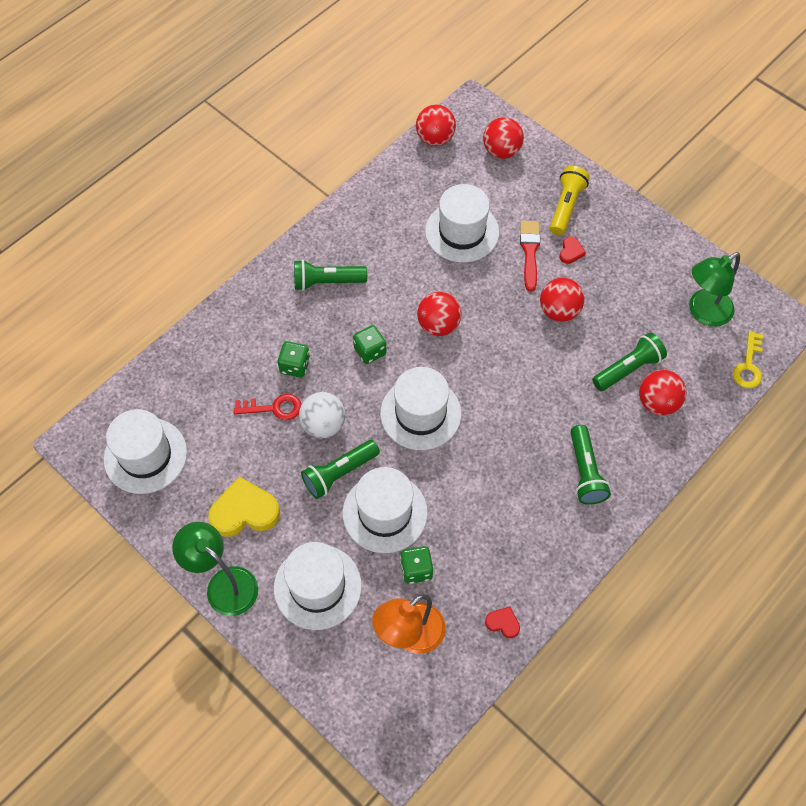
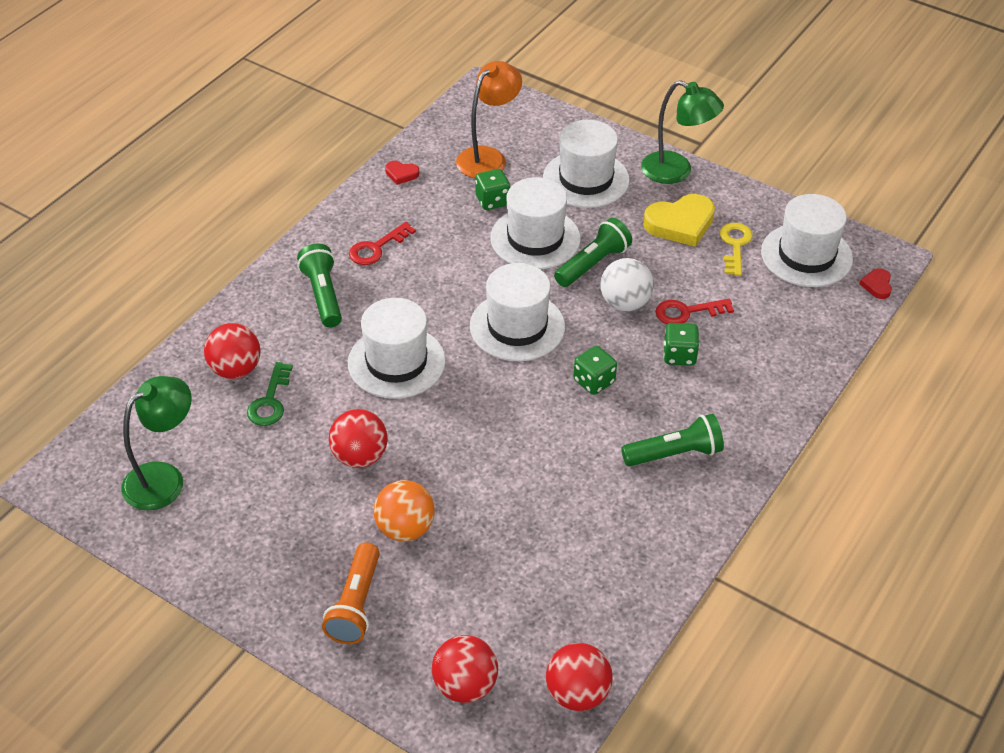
camera: 170 degrees right, 15 degrees down
red ball [417,292,462,336] -> none
white hat [425,184,499,263] -> white hat moved to [348,298,446,399]
red brush [520,221,540,291] -> orange ball [374,480,435,542]
yellow flashlight [550,166,590,235] -> orange flashlight [322,542,380,644]
red heart [560,236,586,264] -> red heart moved to [860,268,892,299]
green flashlight [592,332,667,391] -> green key [247,362,293,426]
yellow key [733,331,763,388] -> yellow key moved to [720,223,753,276]
none -> red key [349,222,416,265]

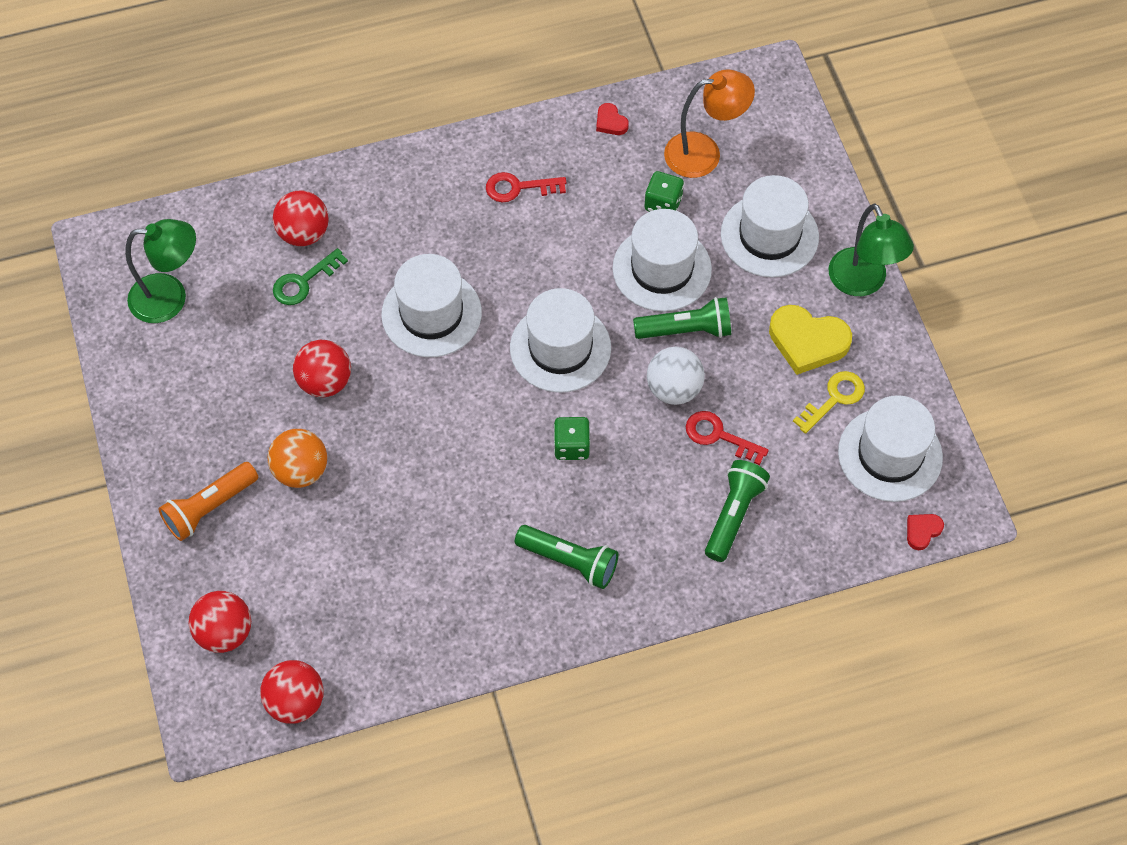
camera: 40 degrees right, 15 degrees up
green flashlight [297,244,342,327] -> green flashlight moved to [705,460,770,562]
green dice [664,323,699,366] -> none

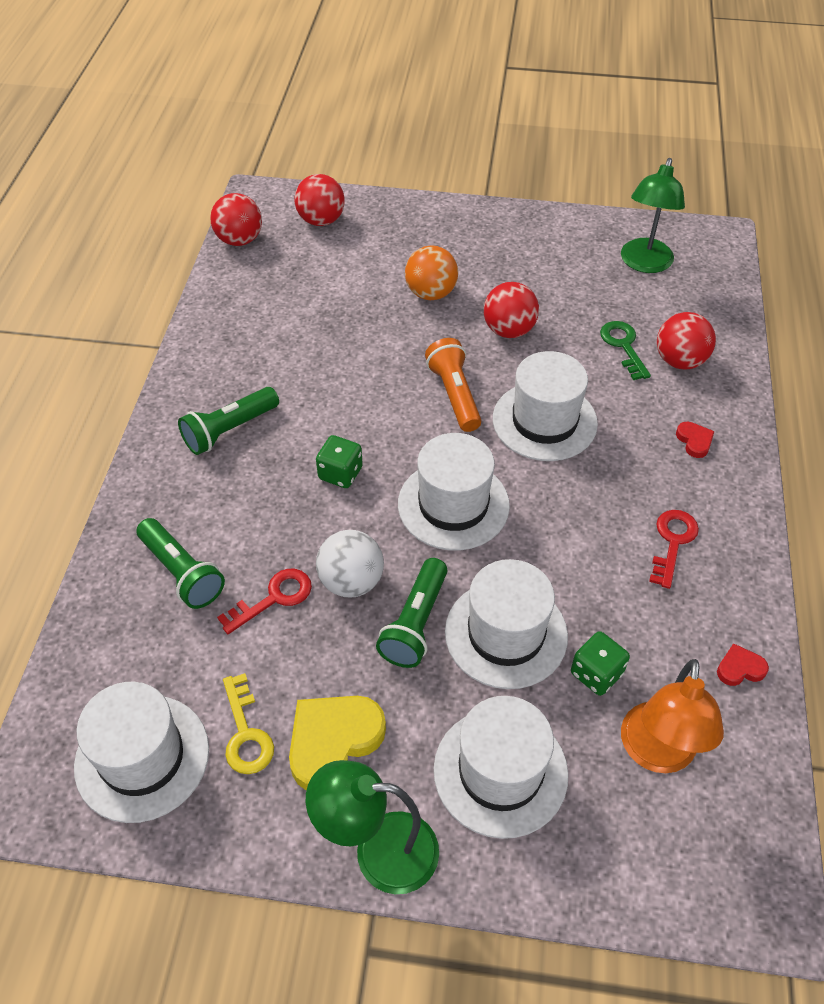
camera: 115 degrees right, 10 degrees down
orange flashlight [159,462,258,541] -> orange flashlight moved to [425,338,481,432]
red heart [907,514,944,550] -> red heart moved to [676,422,715,458]

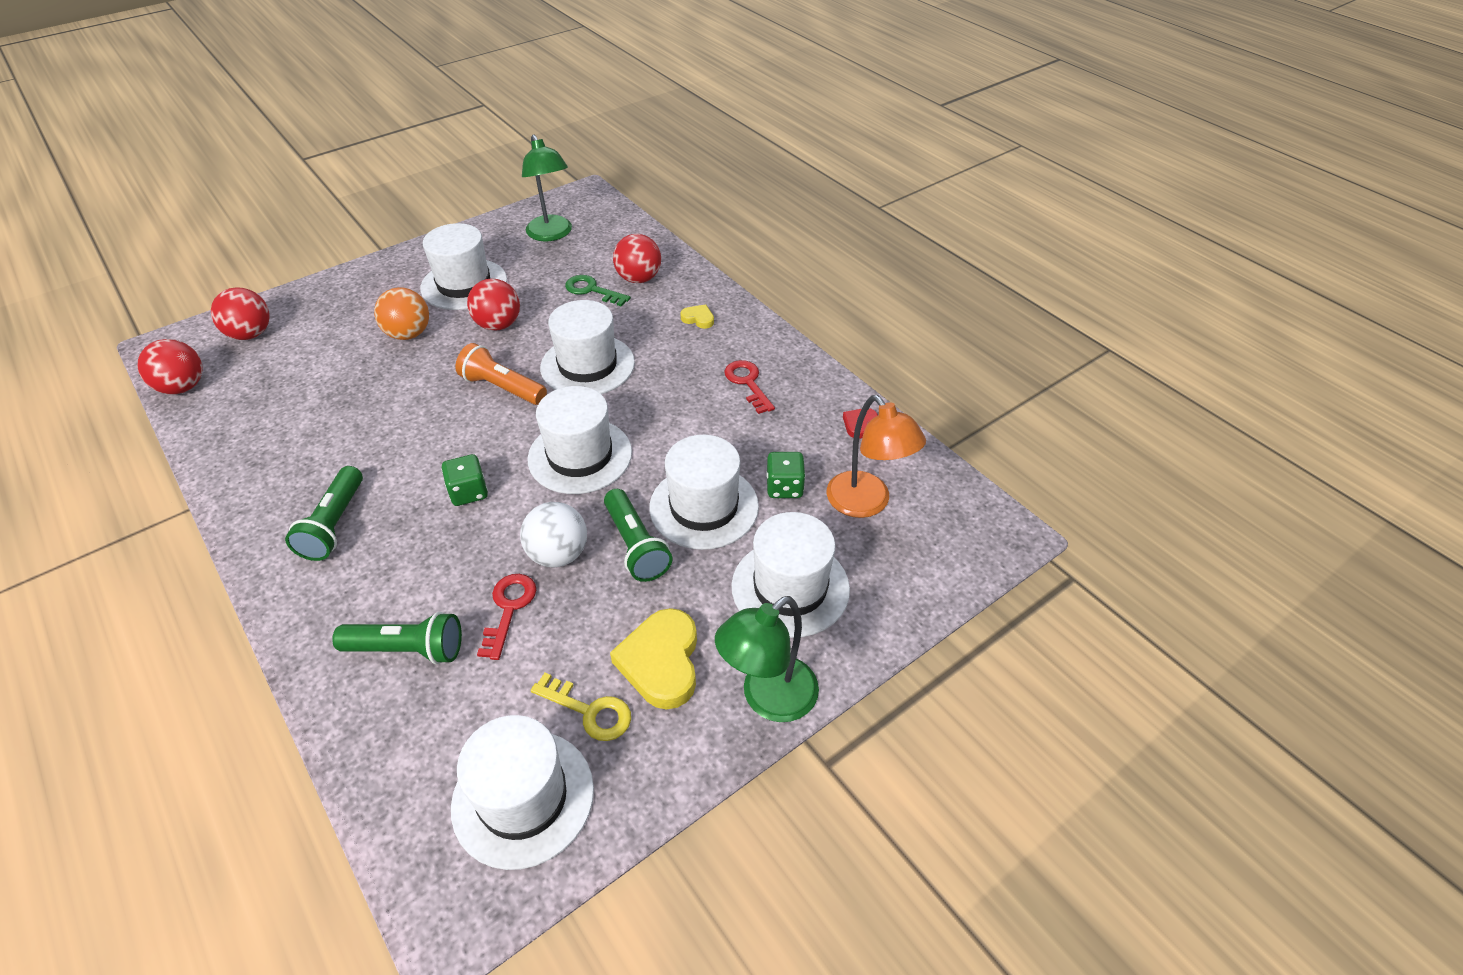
camera: 45 degrees left, 5 degrees down
red heart [676,422,715,458] -> yellow heart [680,304,714,329]
none -> white hat [420,223,507,310]

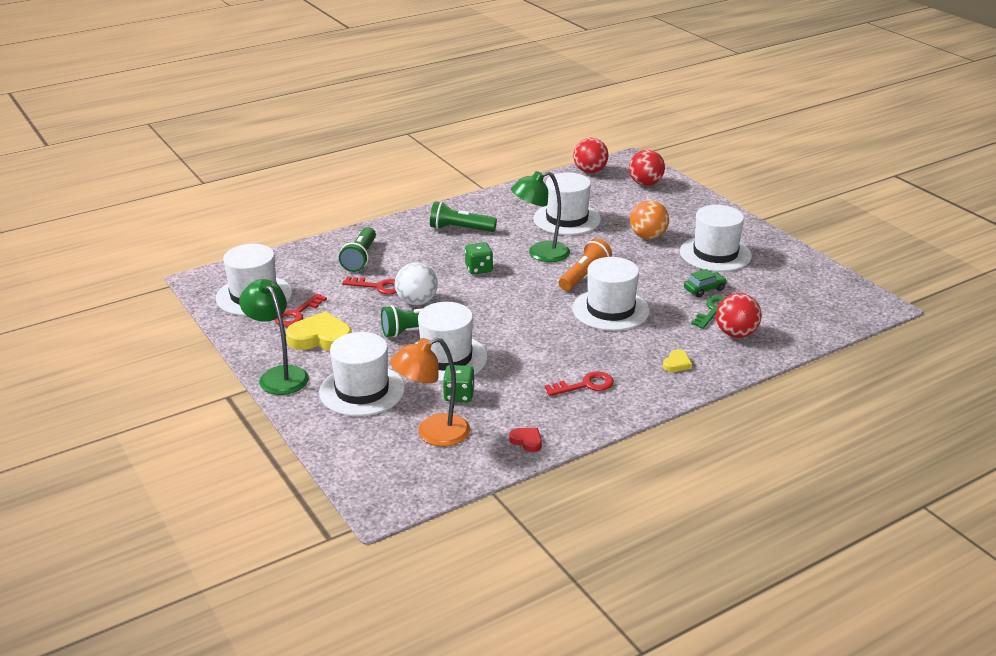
camera: 95 degrees right, 15 degrees down
red ball [467,278,520,331] -> none
green lamp [522,134,572,241] -> green lamp moved to [511,171,570,262]
white hat [527,386,632,494] -> white hat moved to [533,172,601,235]
yellow key [531,673,631,741] -> red key [275,294,327,327]
none -> green car [684,269,727,297]

